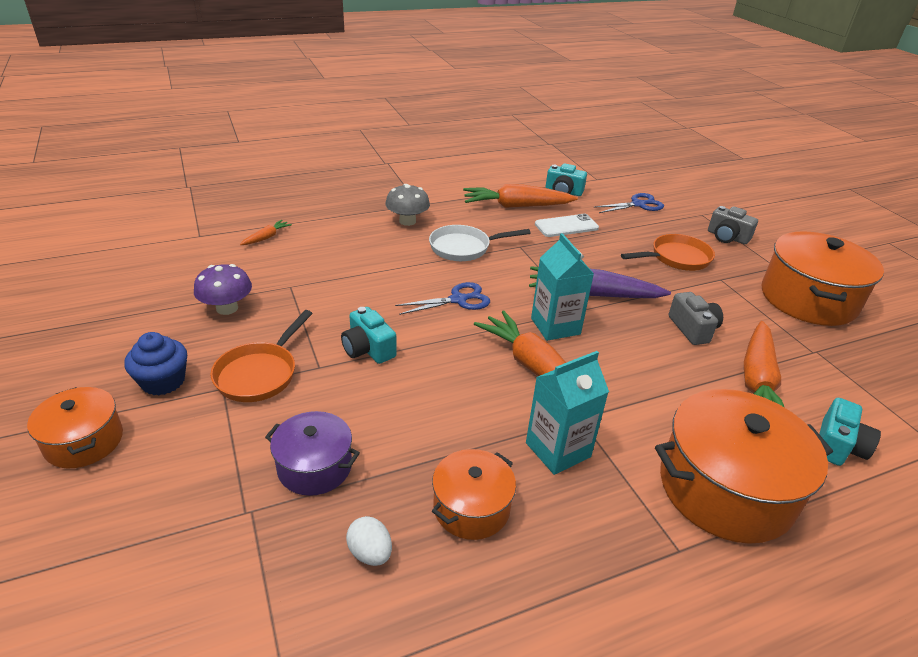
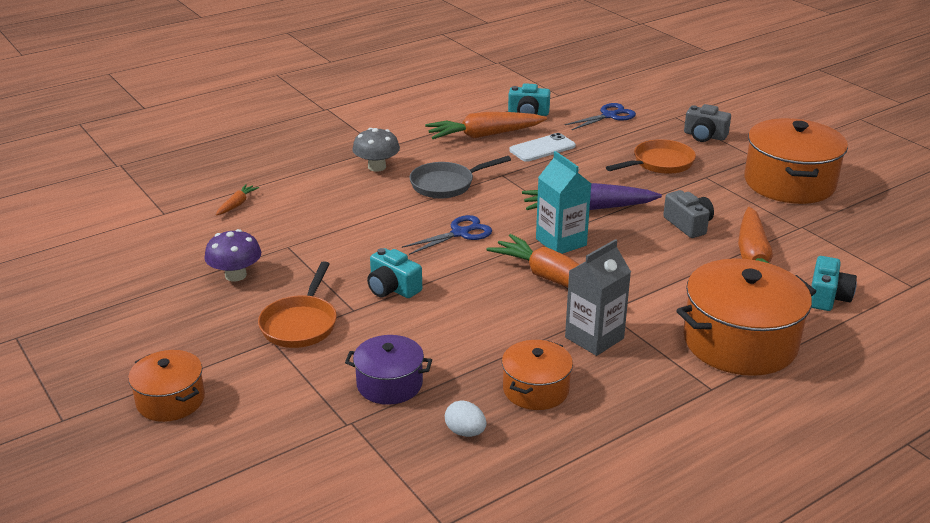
camera: 10 degrees left, 5 degrees down
blue cupcake [124,332,187,395] -> none
white pan [429,225,531,261] -> grey pan [410,156,511,198]
turquoise carton [526,351,609,475] -> grey carton [565,239,631,356]

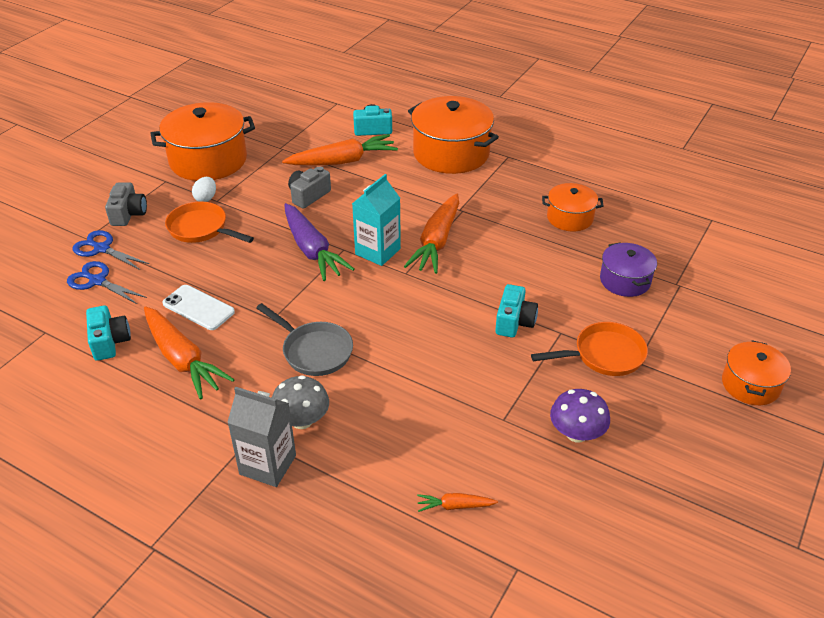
camera: 115 degrees left, 10 degrees up
blue scissors [402,215,492,255] -> blue scissors moved to [73,230,149,270]
white egg [445,400,486,437] -> white egg moved to [192,177,216,202]
grey carton [565,239,631,356] -> grey carton moved to [227,387,296,487]

